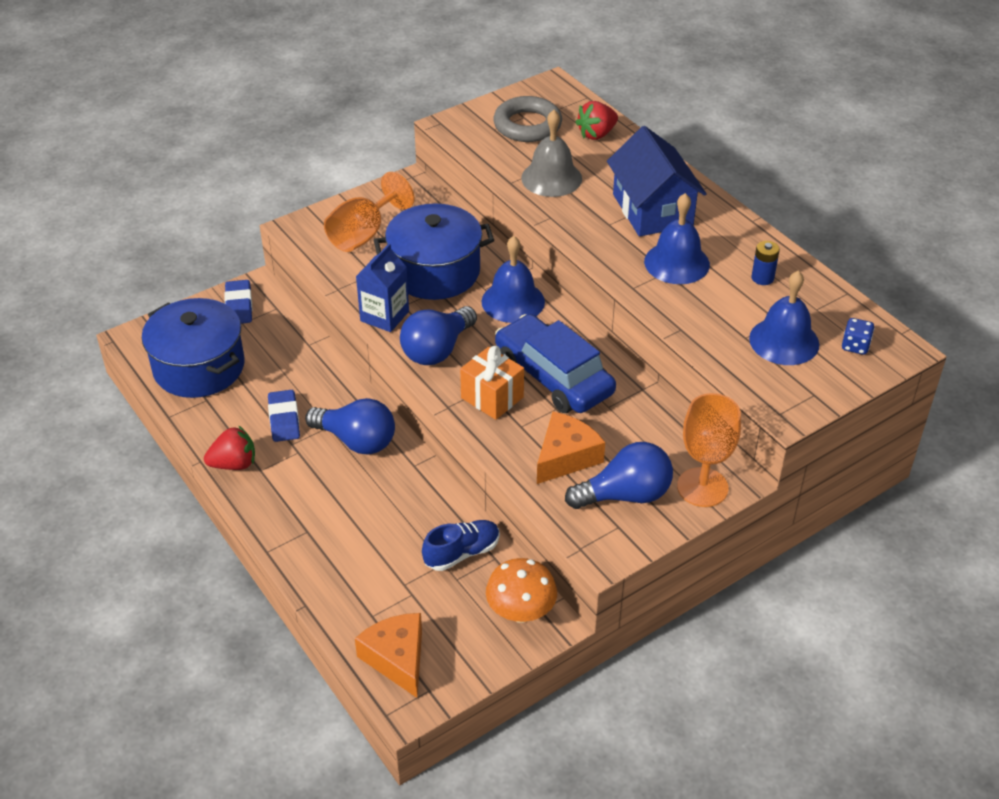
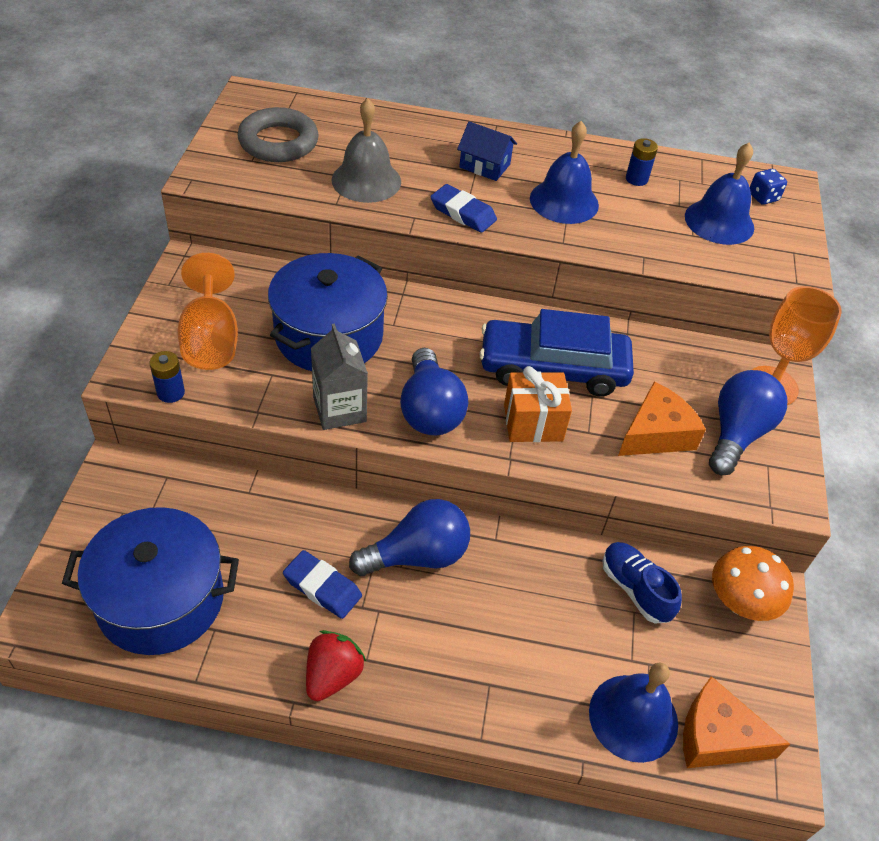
camera: 50 degrees left, 5 degrees up
blue eraser [224,280,252,324] -> blue eraser moved to [431,184,497,233]
blue carton [356,244,409,332] -> grey carton [311,323,368,430]
blue shoe [422,520,500,571] -> blue shoe turned 45 degrees counterclockwise [603,542,682,624]
blue bell [482,236,545,323] -> blue bell moved to [589,662,678,763]
orange cheese [537,412,605,484] -> orange cheese turned 60 degrees clockwise [618,381,706,456]
red strawberry [575,101,618,140] -> none
blue house [607,126,707,236] -> blue house [457,121,517,181], size x0.53
none -> blue battery [149,351,185,403]

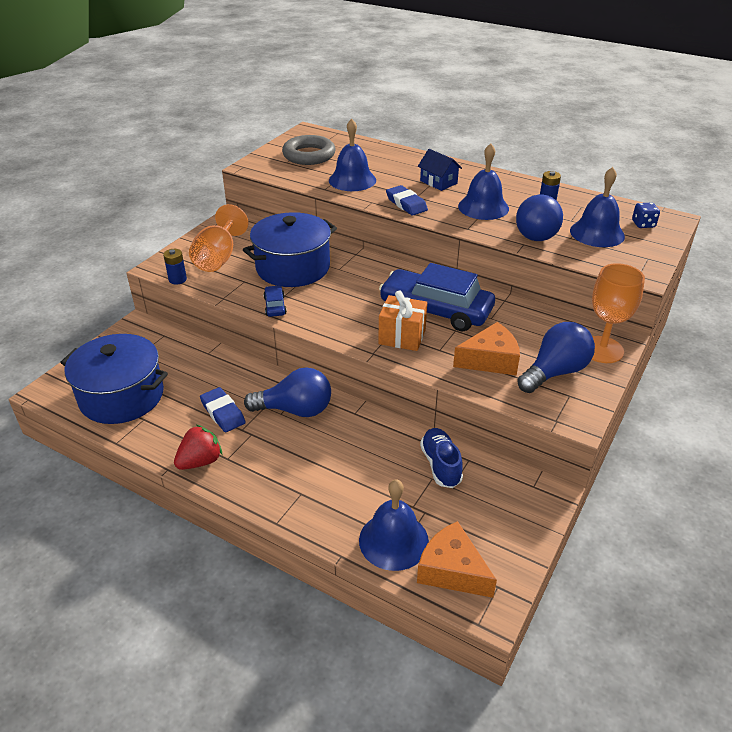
camera: 25 degrees right, 10 degrees down
grey carton [311,323,368,430] -> blue car [263,285,287,317]
grey bell [331,98,401,203] -> blue bell [329,119,376,191]
blue light bulb [400,348,468,435] -> blue light bulb moved to [516,195,563,241]
orange mushroom [712,546,794,621] -> none

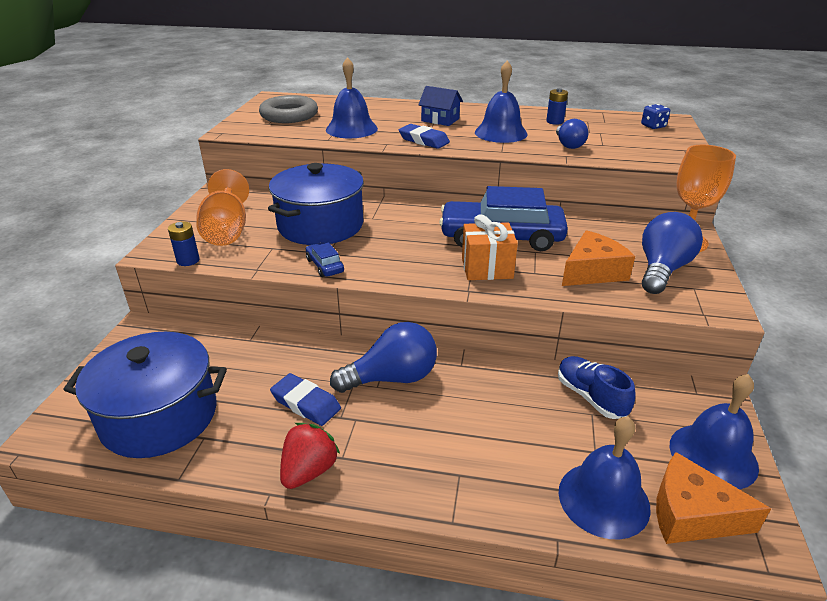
camera: 20 degrees left, 5 degrees down
blue light bulb [516,195,563,241] -> blue light bulb [556,119,589,149], size x0.62
blue bell [570,167,625,247] -> blue bell moved to [670,374,759,489]

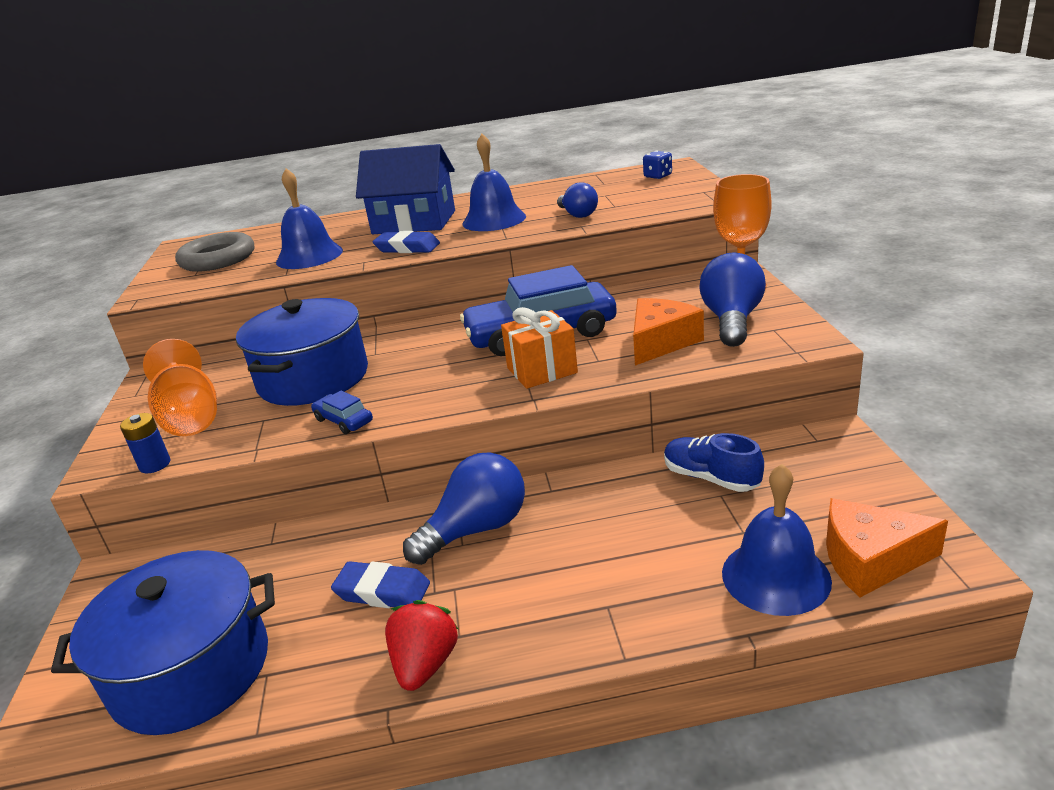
camera: 15 degrees left, 5 degrees down
blue house [418,86,463,126] -> blue house [356,144,455,234], size x1.89
blue battery [546,88,568,125] -> none
blue bell [670,374,759,489] -> none

